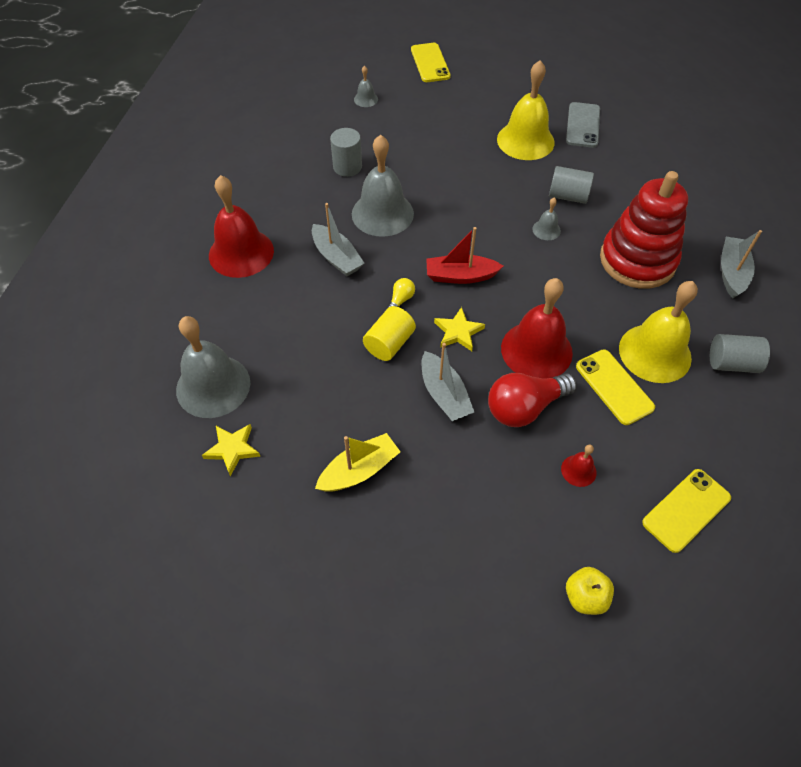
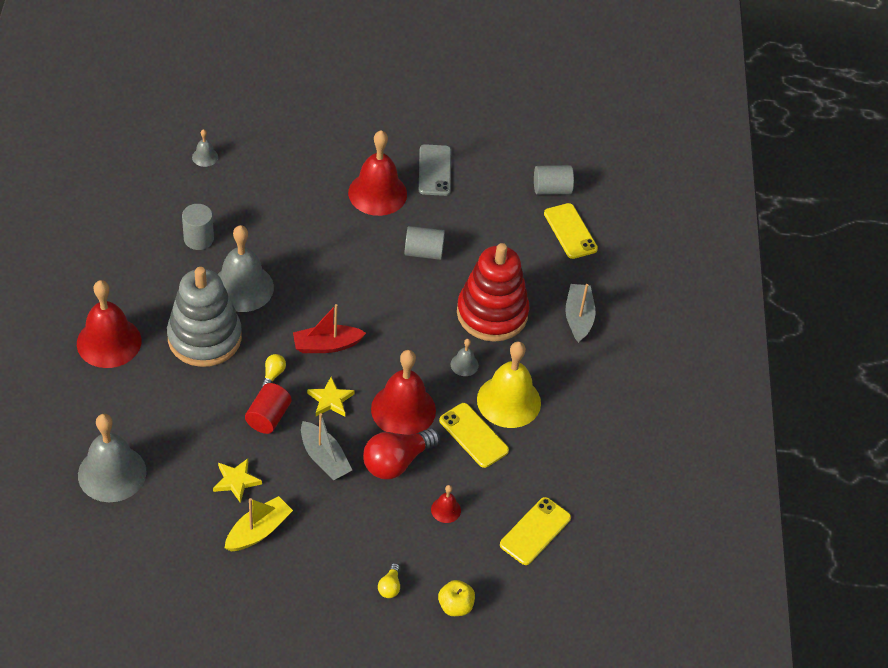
camera: 15 degrees left, 5 degrees down
yellow star [202,424,261,476] -> yellow star moved to [213,459,262,503]
grey boat [312,203,364,276] -> grey stacking toy [167,267,242,367]
yellow cylinder [363,306,416,361] -> red cylinder [245,383,291,434]
yellow phone [411,43,451,82] -> yellow phone moved to [544,203,598,259]
yellow bell [497,60,555,160] -> red bell [348,130,407,216]
grey bell [532,198,561,240] -> grey bell moved to [451,339,479,376]
grey cylinder [710,334,770,373] -> grey cylinder moved to [534,165,574,195]
none -> yellow light bulb [378,563,400,598]

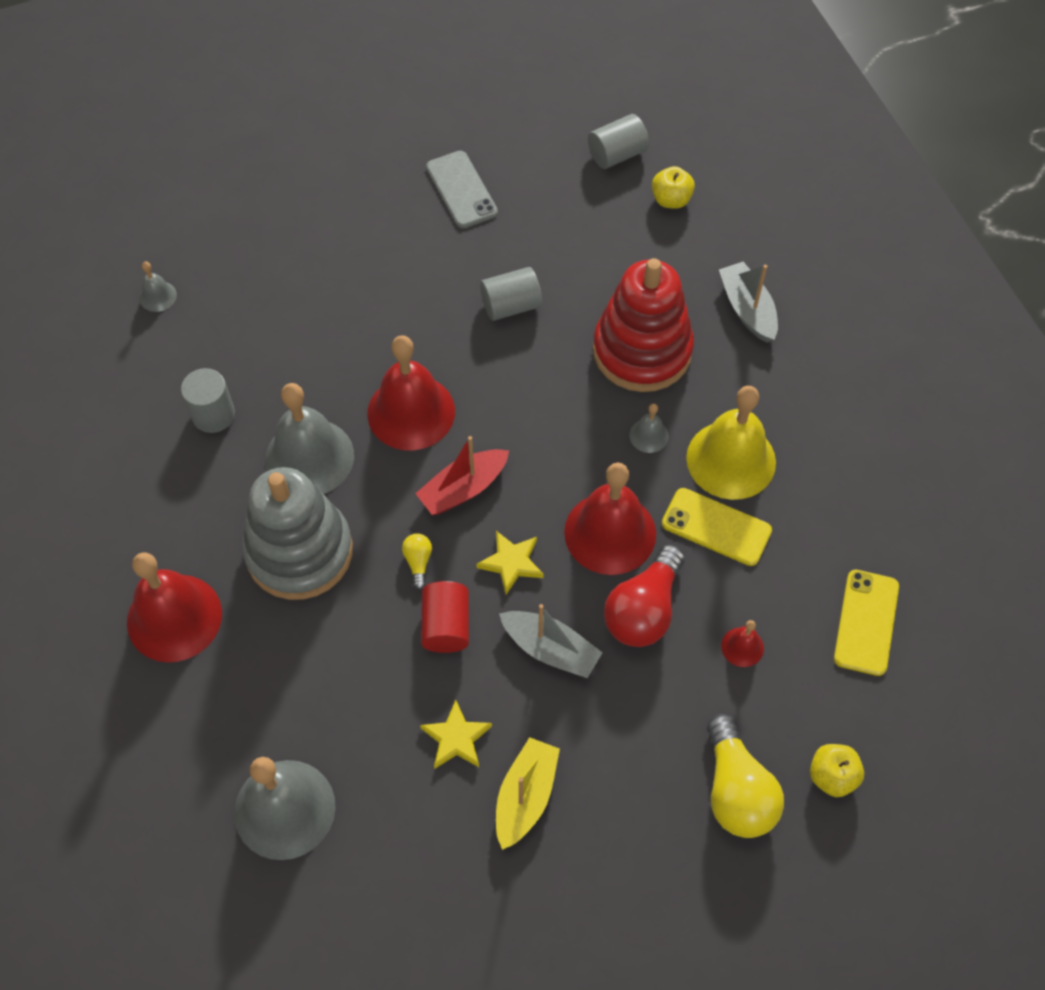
camera: 20 degrees left, 10 degrees up
red bell [348,130,407,216] -> red bell moved to [367,335,455,450]
yellow light bulb [378,563,400,598] -> yellow light bulb [707,714,784,838], size x2.18
yellow phone [544,203,598,259] -> yellow apple [652,166,695,209]

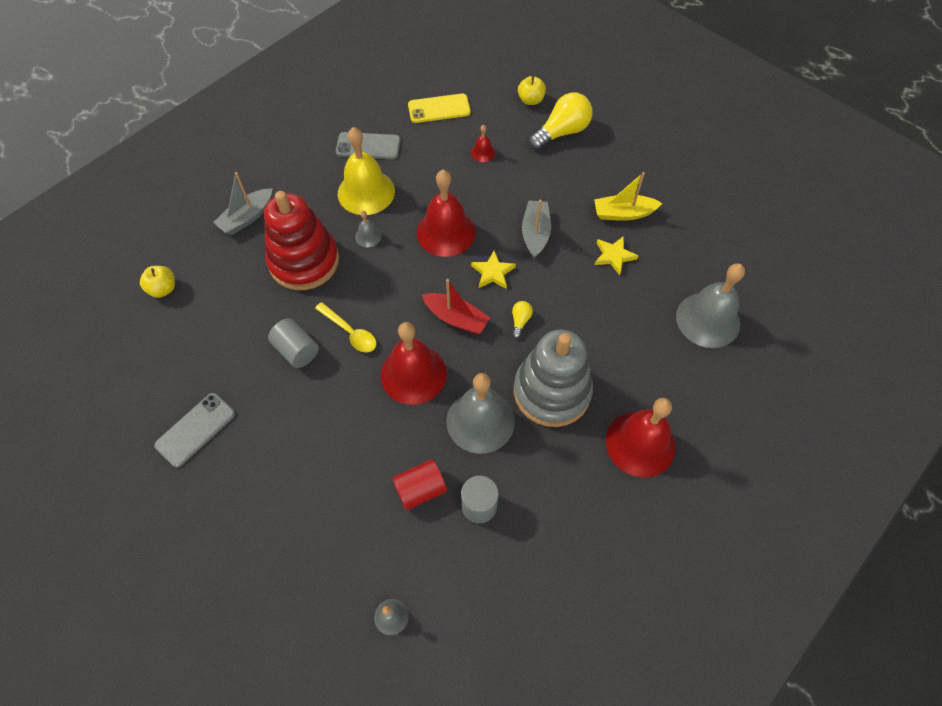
camera: 115 degrees left, 0 degrees up
yellow light bulb [402,533,432,590] -> yellow light bulb turned 135 degrees clockwise [512,301,533,338]
red cylinder [421,581,469,653] -> red cylinder moved to [392,459,447,510]
grey cylinder [588,114,649,169] -> none
red light bulb [604,545,685,647] -> none
yellow phone [662,488,772,566] -> none
none -> yellow spoon [315,302,376,352]
none -> grey phone [336,132,401,159]

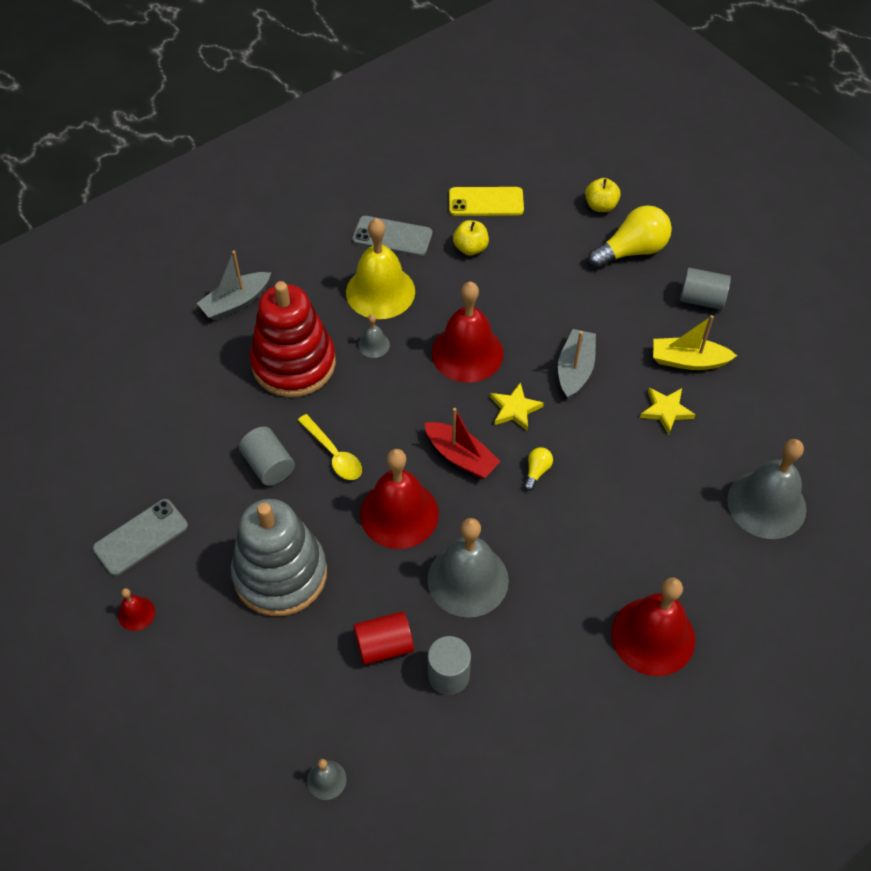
camera: 10 degrees right, 5 degrees down
yellow apple [140,266,175,298] -> yellow apple moved to [453,220,489,255]
red bell [471,125,495,162] -> red bell moved to [118,588,155,631]
grey stacking toy [514,330,593,427] -> grey stacking toy moved to [231,499,327,616]
none -> grey cylinder [680,268,731,310]

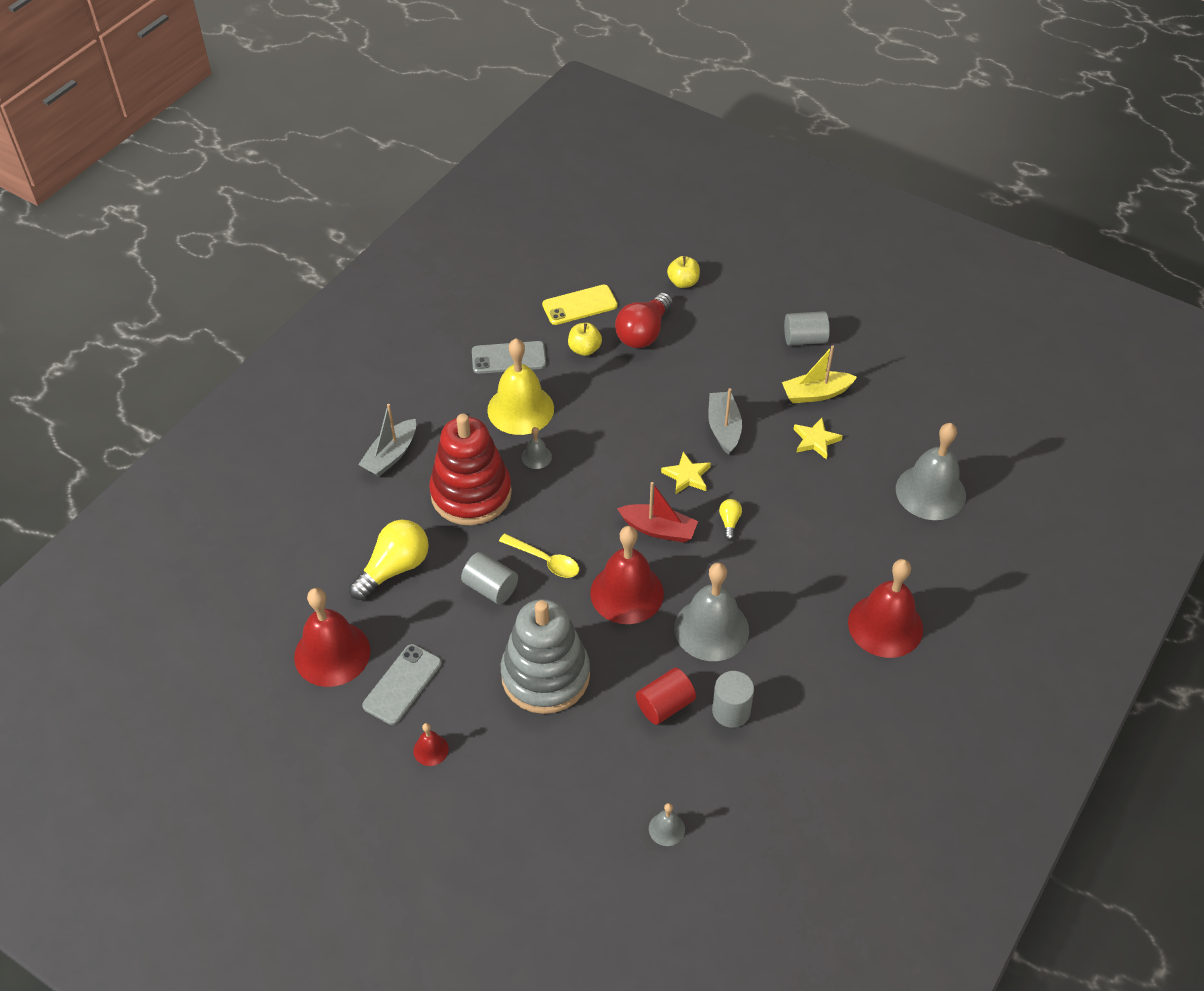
camera: 20 degrees left, 5 degrees down
red bell [432,282,504,383] -> red bell moved to [294,588,370,687]
yellow light bulb [588,205,672,269] -> yellow light bulb moved to [349,519,429,600]
none -> red light bulb [615,292,673,348]

